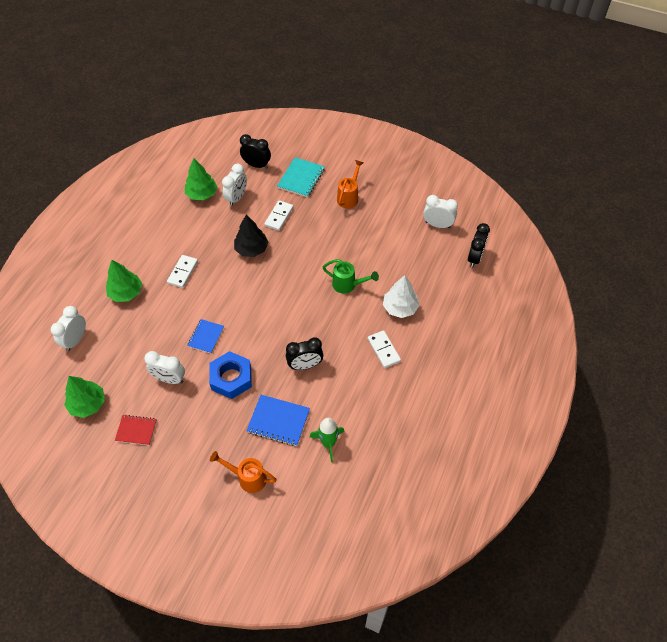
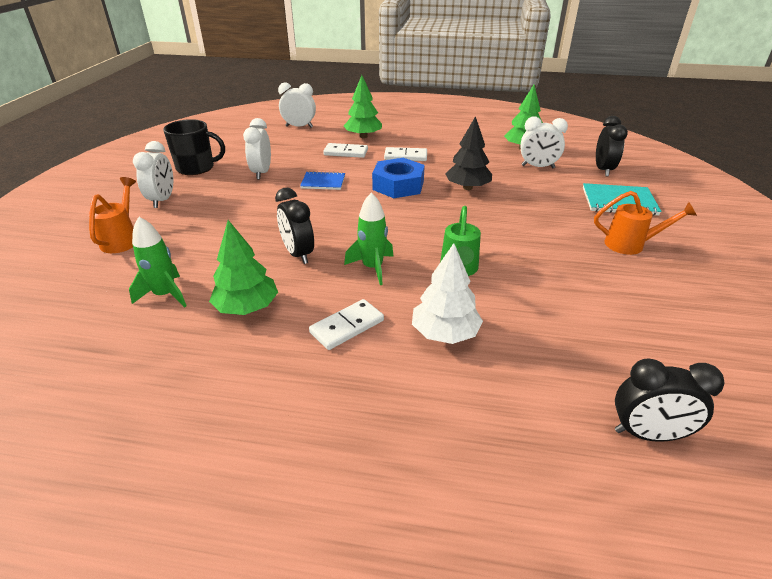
camera: 75 degrees right, 20 degrees down
green tree [64,376,105,418] -> green tree moved to [209,220,278,315]
red notebook [115,415,157,445] -> black mug [163,119,225,175]
blue nut [209,351,252,399] -> blue nut moved to [372,158,425,198]
blue notebook [246,395,310,446] -> none
white domino [264,200,293,231] -> white domino moved to [323,143,368,158]
white clock [423,195,458,228] -> white clock moved to [133,141,173,208]
none -> green rocket [344,192,394,285]

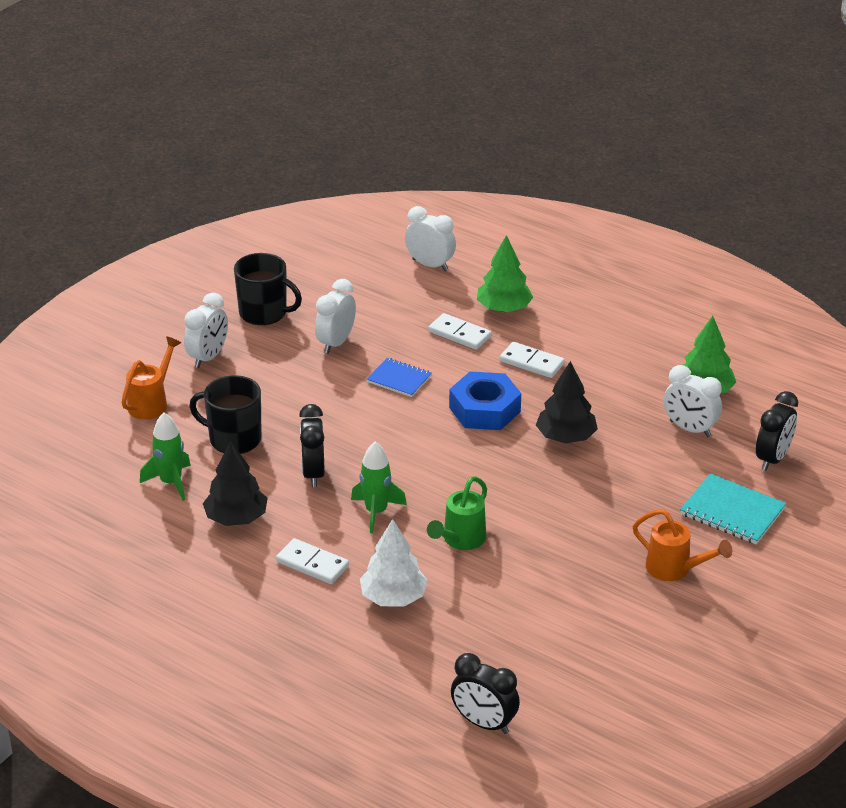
camera: 25 degrees right, 0 degrees up
green tree [209,220,278,315] -> black tree [203,441,268,526]
white domino [309,299,384,350] -> white domino turned 45 degrees clockwise [276,538,349,584]
none -> black mug [189,375,262,454]

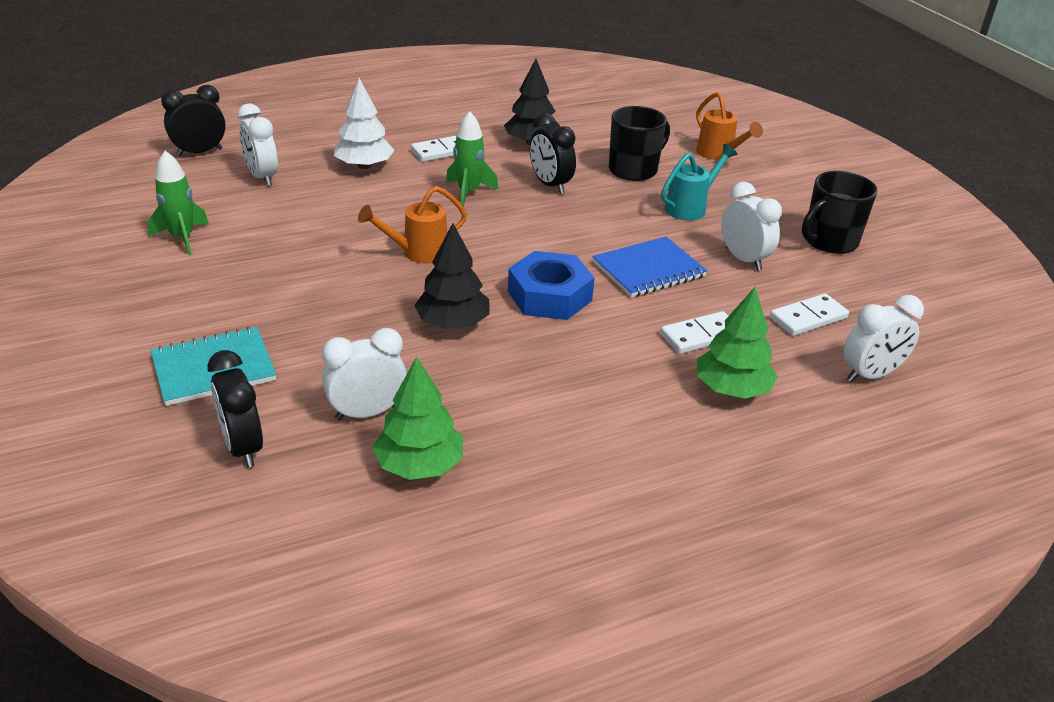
camera: 120 degrees right, 0 degrees up
green rocket [140,413,191,501] -> green rocket moved to [147,151,209,255]
white clock [184,293,228,368] -> white clock moved to [238,103,278,186]
black clock [299,404,325,487] -> black clock turned 150 degrees counterclockwise [530,113,576,194]
blue notebook [367,358,432,397] -> blue notebook [592,236,707,298], size x1.50
green watering can [427,476,487,550] -> none
white domino [500,342,565,378] -> white domino moved to [770,293,849,336]
orange watering can [633,509,732,581] -> orange watering can moved to [358,186,467,264]
none -> turquoise watering can [661,144,737,221]

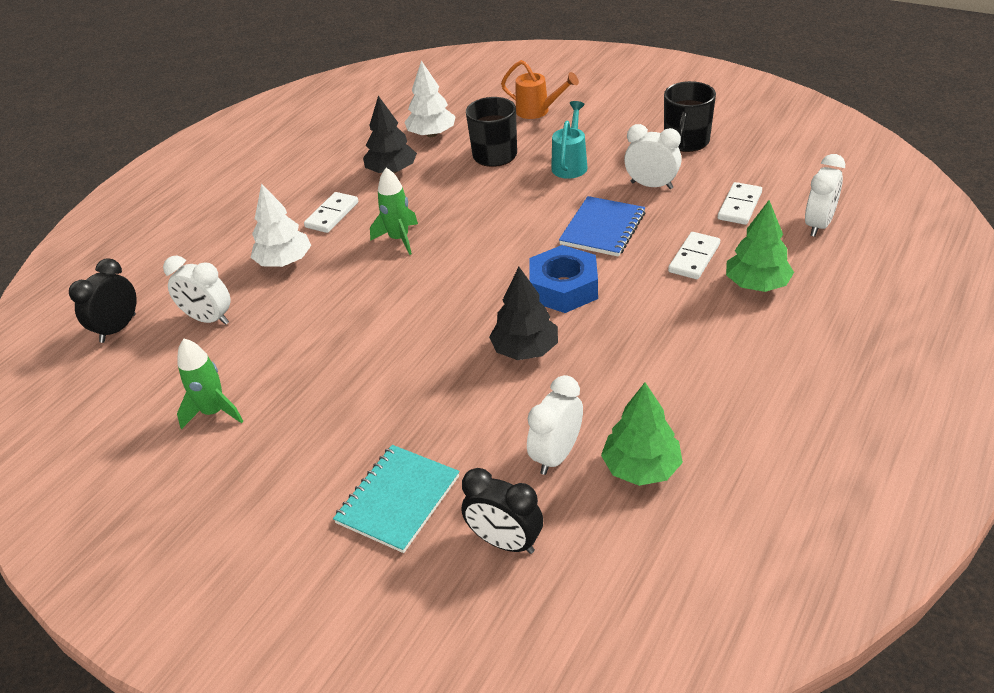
camera: 30 degrees left, 5 degrees up
orange watering can [358,186,467,264] -> none
black clock [530,113,576,194] -> none
none -> white tree [404,60,456,137]

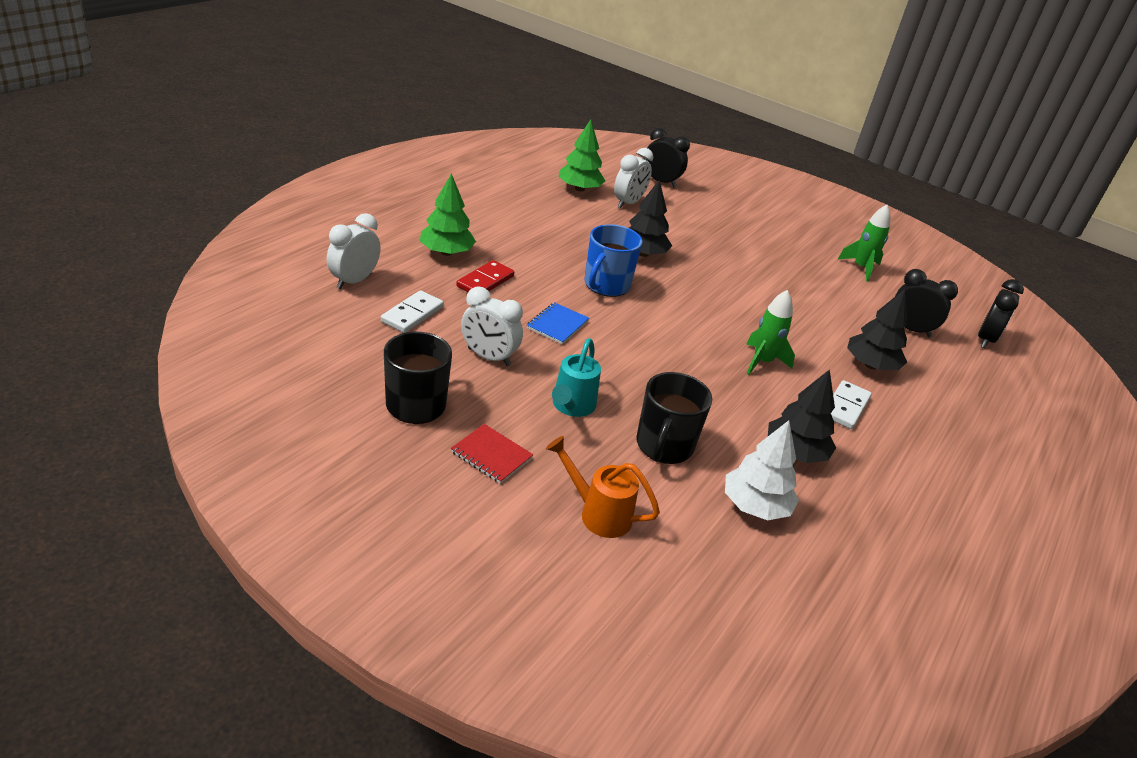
camera: 175 degrees right, 5 degrees down
white clock [163,256,231,325] -> black clock [895,269,958,337]
white tree [250,183,311,267] -> black tree [847,289,908,370]
turquoise notebook [333,445,459,553] -> none
blue nut [529,245,598,313] -> blue mug [585,224,643,297]
blue notebook [559,196,645,257] -> blue notebook [527,302,589,344], size x0.67
white domino [668,232,720,279] -> red domino [456,260,514,292]
none -> red notebook [451,424,533,484]

